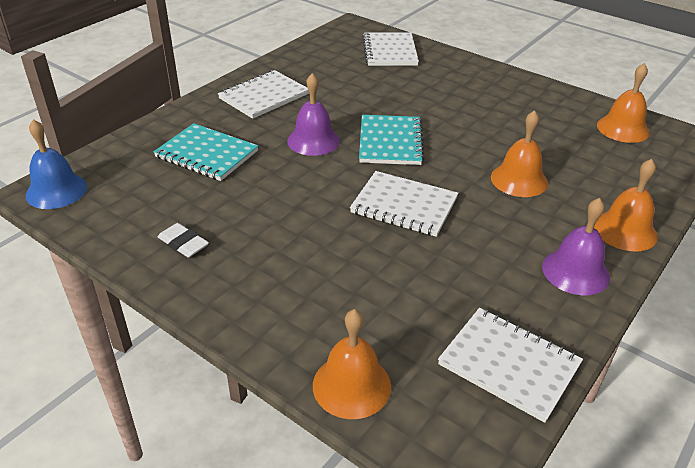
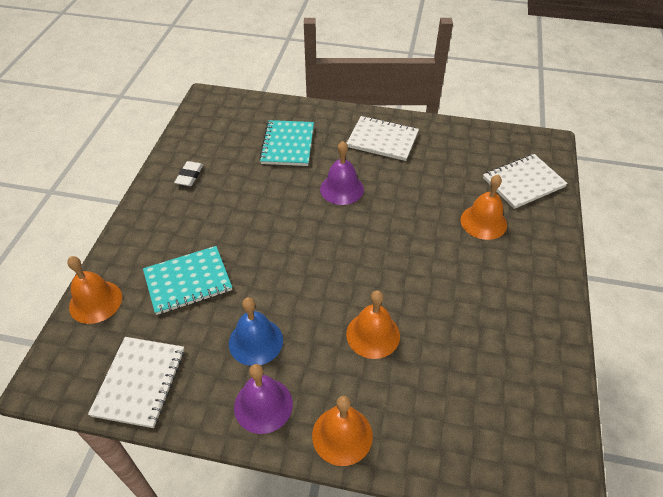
camera: 65 degrees right, 10 degrees up
blue bell [26,119,87,209] -> blue bell moved to [229,297,283,366]
white notebook [350,171,458,237] -> none
turquoise notebook [359,115,424,165] -> turquoise notebook moved to [143,246,232,315]
orange bell [597,63,650,143] -> orange bell moved to [461,175,507,240]

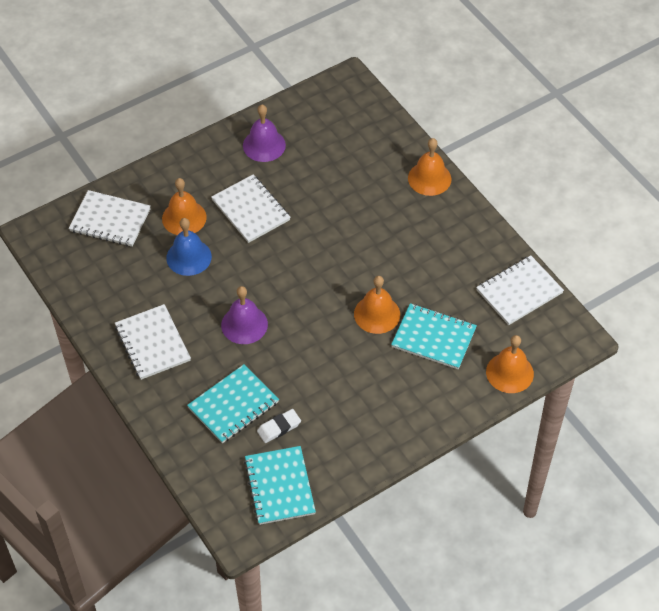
camera: 135 degrees left, 5 degrees up
white eraser [174,161,203,186] -> white eraser moved to [257,409,301,443]
blue bell [229,297,283,366] -> blue bell moved to [166,218,212,276]
purple bell [234,364,293,434] -> purple bell moved to [243,105,286,162]
orange bell [346,290,400,359] -> orange bell moved to [354,276,400,334]
none -> white notebook [211,174,291,243]
none -> turquoise notebook [244,446,316,525]

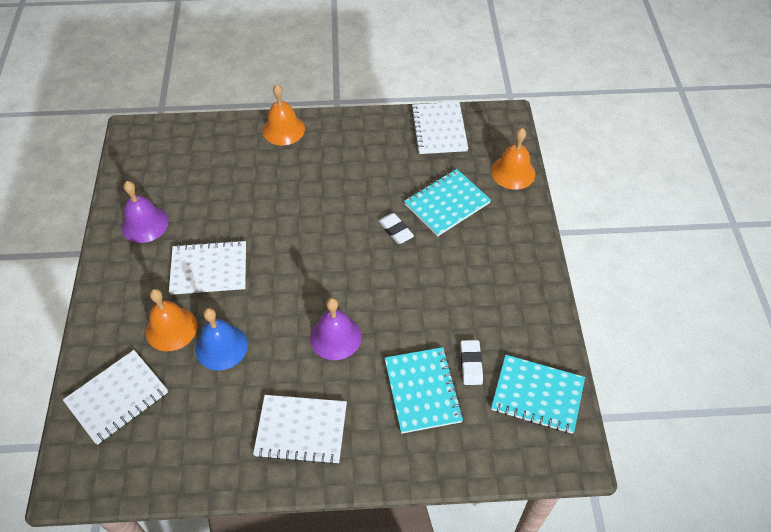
camera: 60 degrees left, 0 degrees up
orange bell [354,276,400,334] -> white eraser [378,213,414,244]

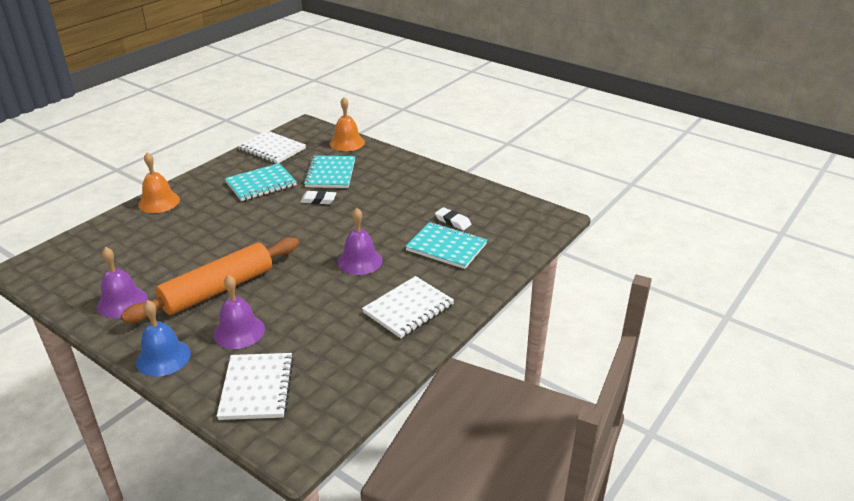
camera: 50 degrees left, 20 degrees down
orange bell [146,289,197,351] -> purple bell [213,275,265,349]
white notebook [169,240,246,295] -> orange rolling pin [121,237,299,323]
blue bell [195,308,248,370] -> blue bell moved to [136,300,191,377]
turquoise notebook [491,355,585,434] -> turquoise notebook moved to [225,163,297,201]

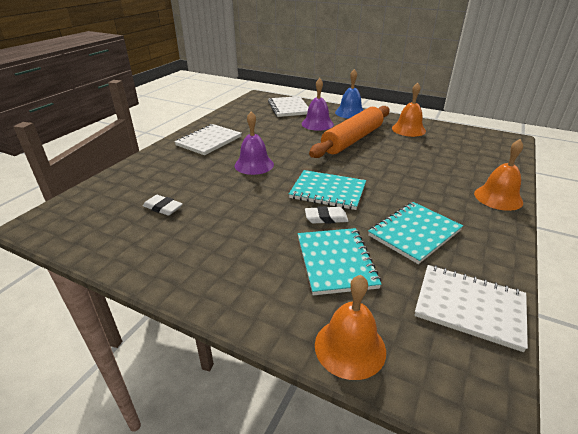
camera: 170 degrees right, 0 degrees up
purple bell [97,247,148,318] -> orange bell [392,83,426,137]
turquoise notebook [405,222,487,269] -> turquoise notebook moved to [289,170,366,210]

